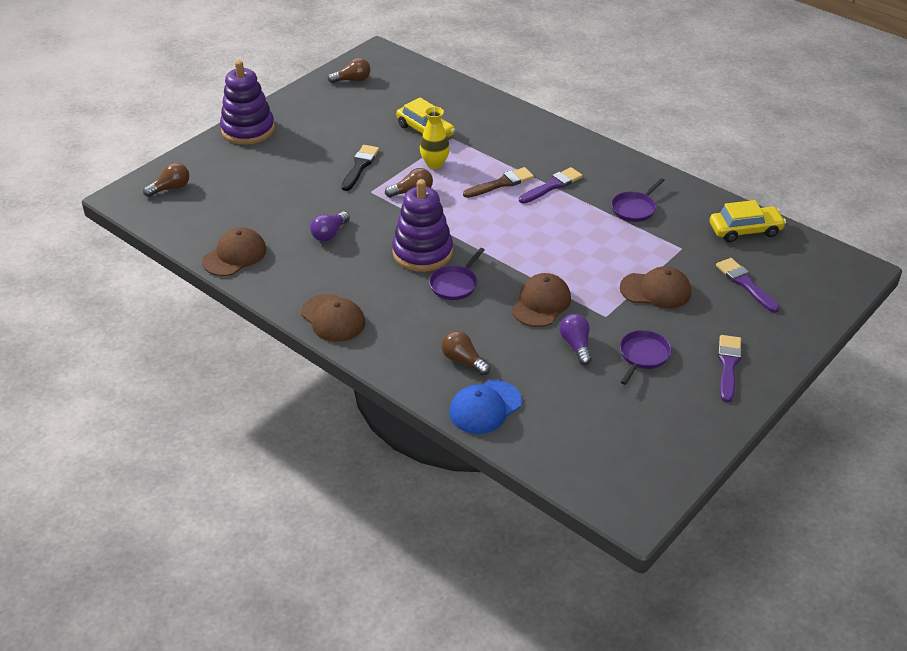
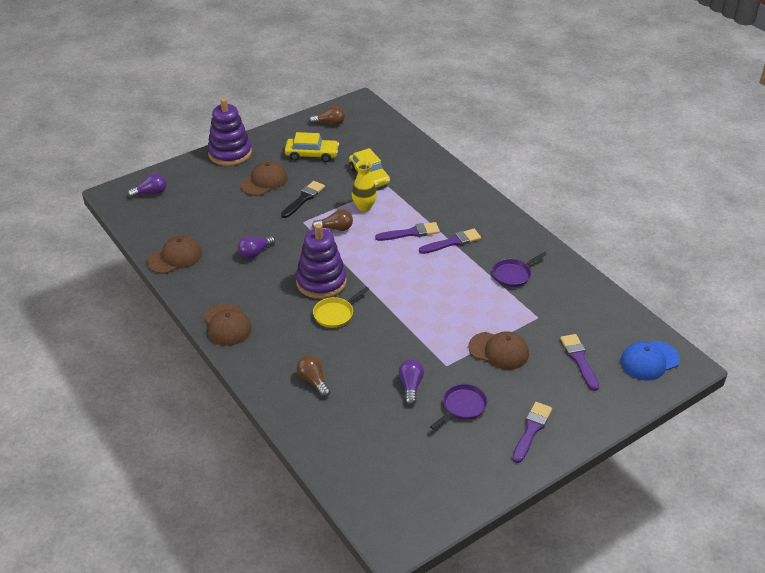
camera: 15 degrees right, 0 degrees up
brown light bulb [143,163,189,197] -> purple light bulb [128,173,167,197]
purple pan [429,248,485,300] -> yellow pan [313,287,369,328]
blue cap [449,380,522,434] -> blue cap moved to [620,341,680,381]
brown brush [463,167,534,198] -> purple brush [375,222,440,241]
brown cap [512,273,571,327] -> brown cap moved to [240,161,288,196]
yellow car [710,200,786,242] -> yellow car moved to [285,132,339,162]

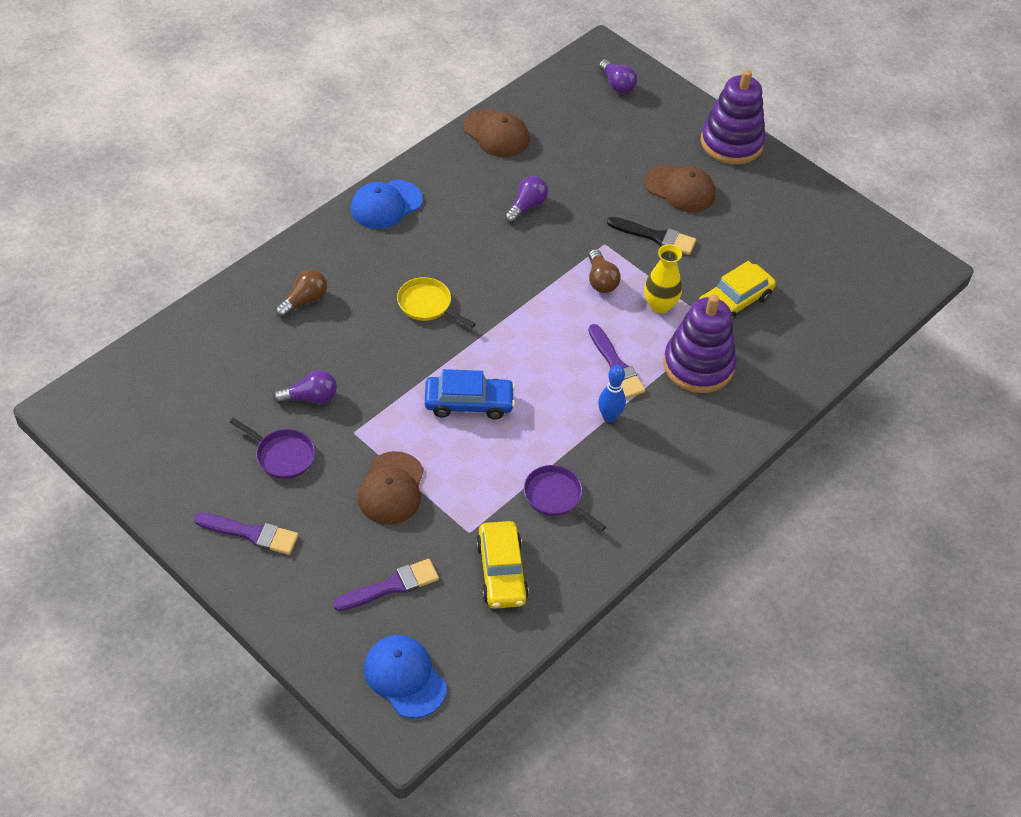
camera: 75 degrees right, 10 degrees up
brown cap [204,303,252,346] -> blue cap [351,180,423,229]
purple light bulb [238,236,275,259] -> purple light bulb turned 90 degrees clockwise [505,176,548,223]
yellow car [285,132,339,162] -> yellow car moved to [476,521,529,609]
purple stacking toy [296,224,347,299] -> purple stacking toy moved to [663,295,736,393]
brown light bulb [309,106,345,125] -> none
purple brush [419,229,481,254] -> blue bowling pin [598,365,626,423]
none -> blue car [425,369,515,419]

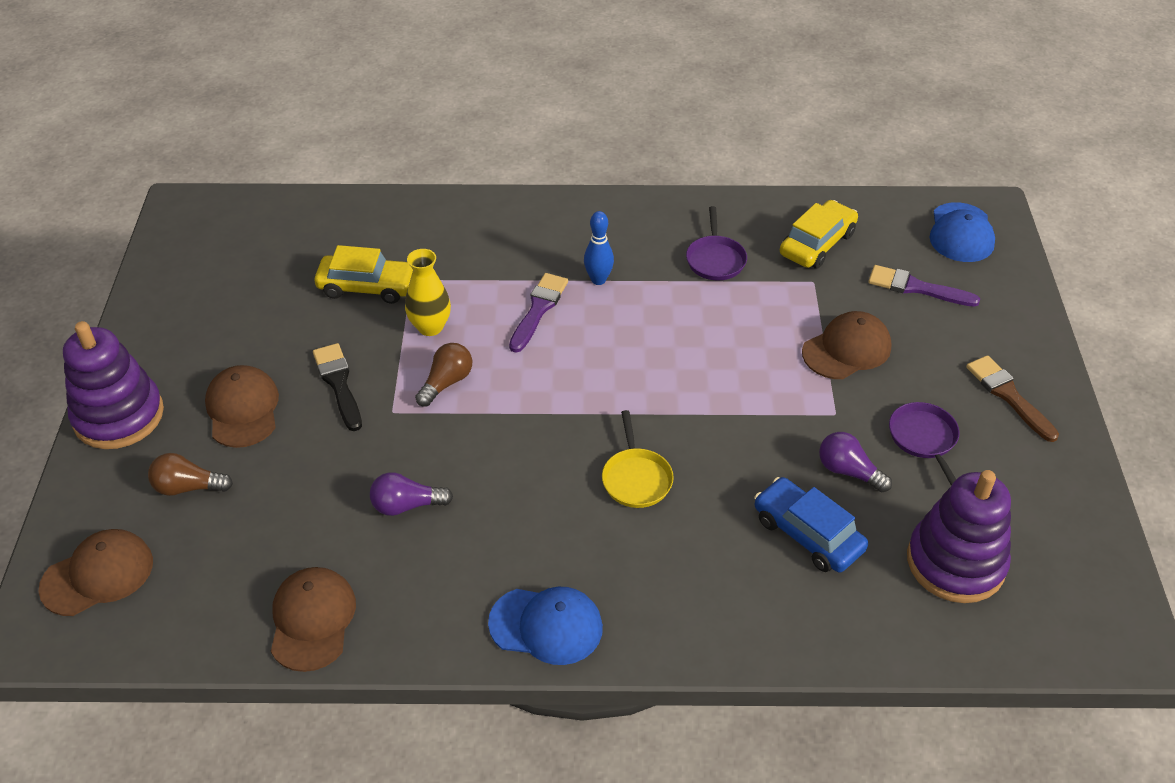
camera: 130 degrees left, 5 degrees down
purple brush [194,513,298,555] -> brown brush [966,355,1059,442]
brown light bulb [275,270,327,318] -> brown light bulb moved to [148,453,233,496]
blue car [425,369,515,419] -> blue car moved to [754,477,868,573]
purple light bulb [599,59,637,94] -> brown cap [38,529,153,616]
purple stacking toy [663,295,736,393] -> purple stacking toy moved to [907,470,1011,603]

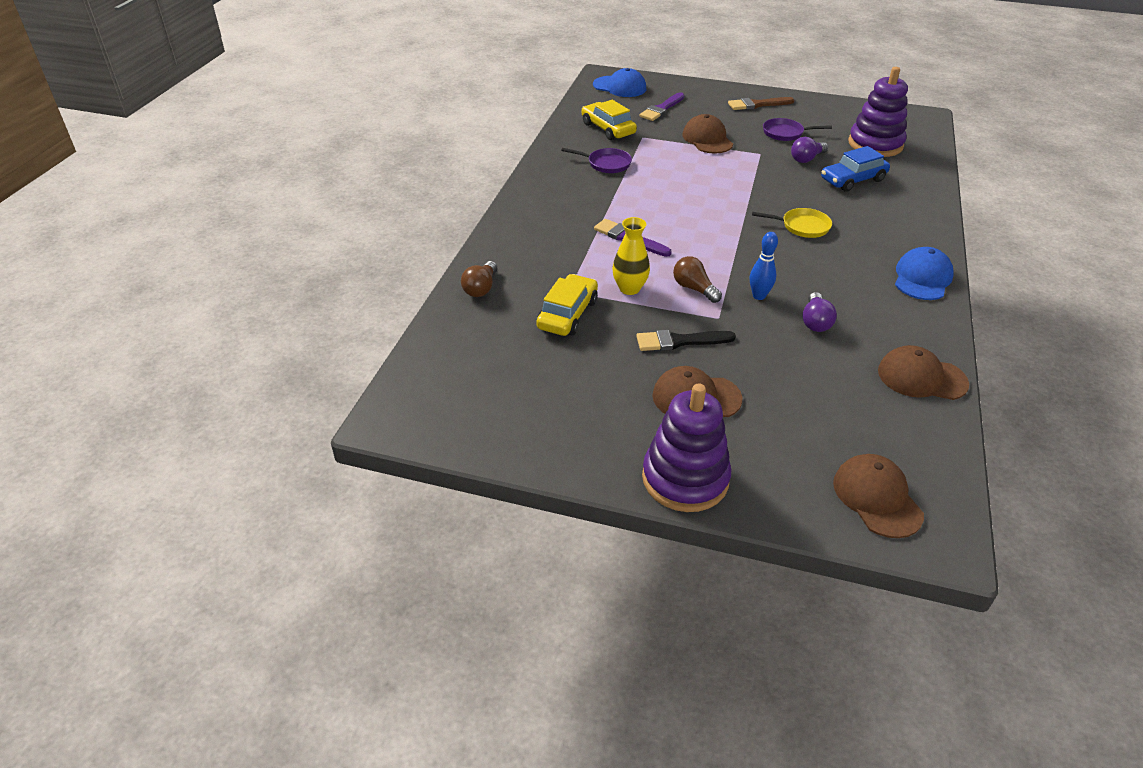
camera: 75 degrees left, 5 degrees down
brown light bulb [148,453,233,496] -> brown light bulb moved to [461,261,497,297]
blue bowling pin [584,211,614,285] -> blue bowling pin moved to [750,232,778,300]

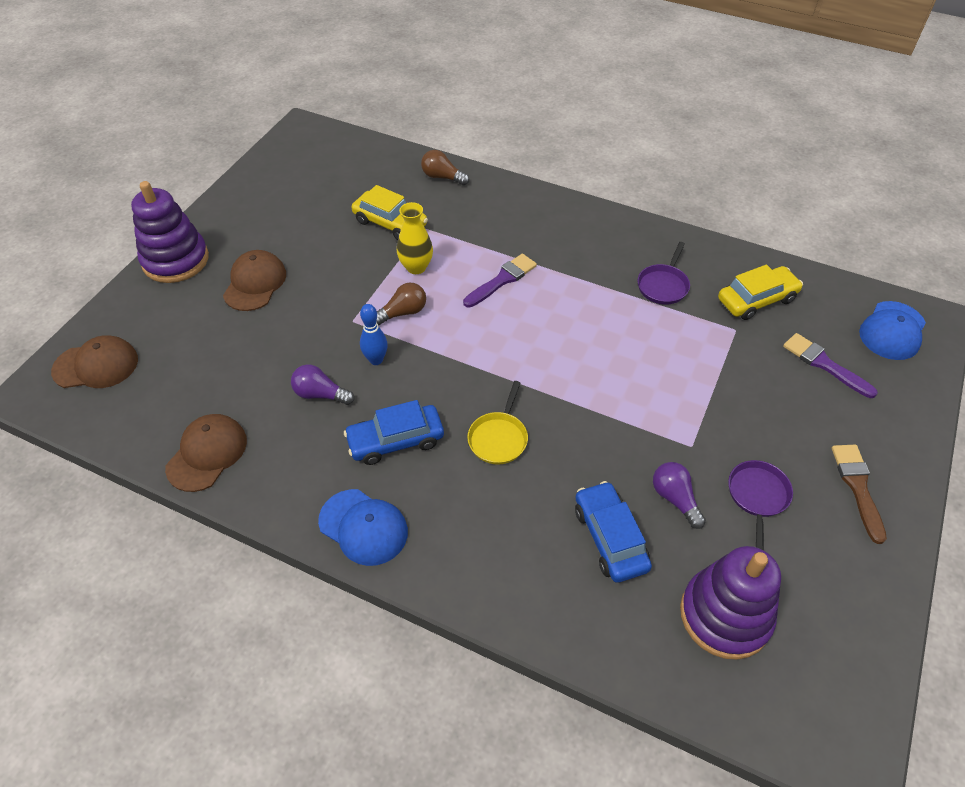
camera: 100 degrees right, 10 degrees up
black brush [636,330,736,351] -> none
brown cap [682,114,733,154] -> none
none -> blue car [344,400,444,465]

